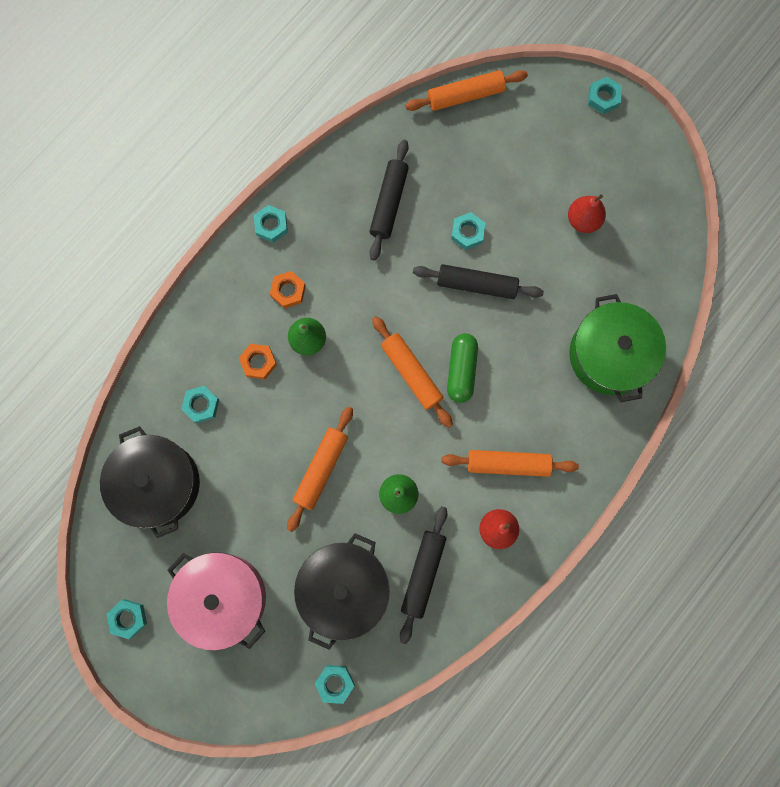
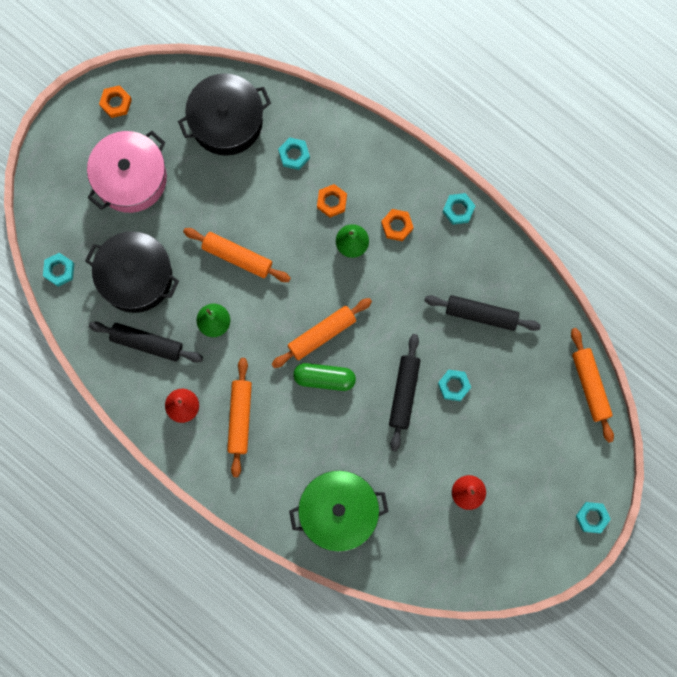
camera: 90 degrees right, 0 degrees up
turquoise nut [107,599,147,639] -> orange nut [99,85,132,118]

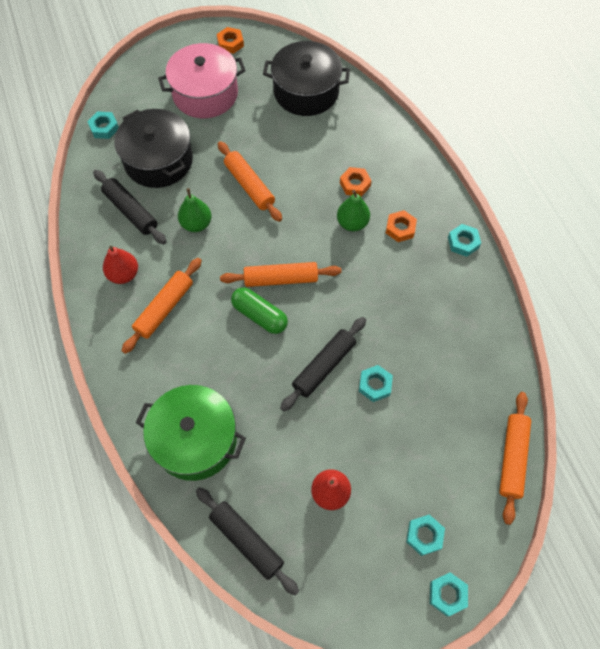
camera: 30 degrees right, 15 degrees down
turquoise nut [278,137,310,170] -> turquoise nut moved to [406,514,445,556]
black rolling pin [424,295,541,331] -> black rolling pin moved to [196,487,299,595]

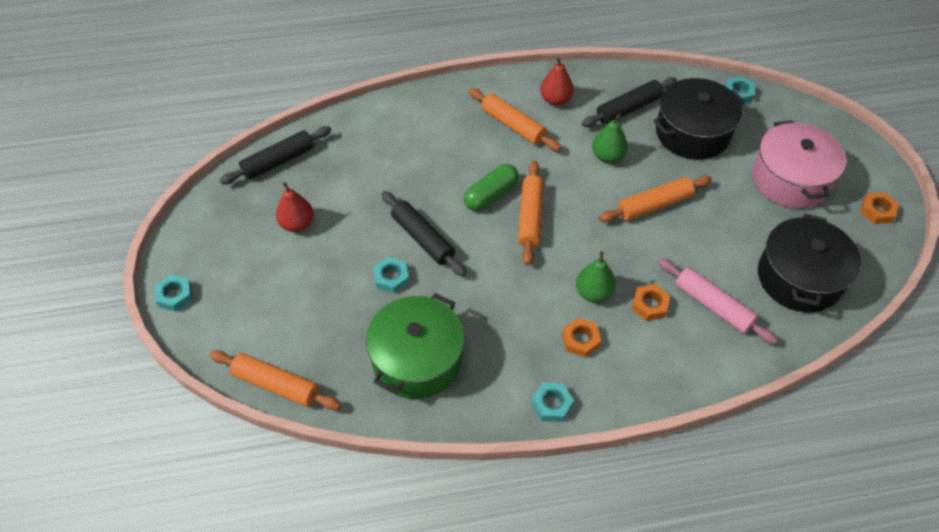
camera: 100 degrees right, 10 degrees down
green pot [136,385,246,481] -> green pot moved to [366,293,465,399]
turquoise nut [406,514,445,556] -> none
none -> pink rolling pin [658,258,778,344]

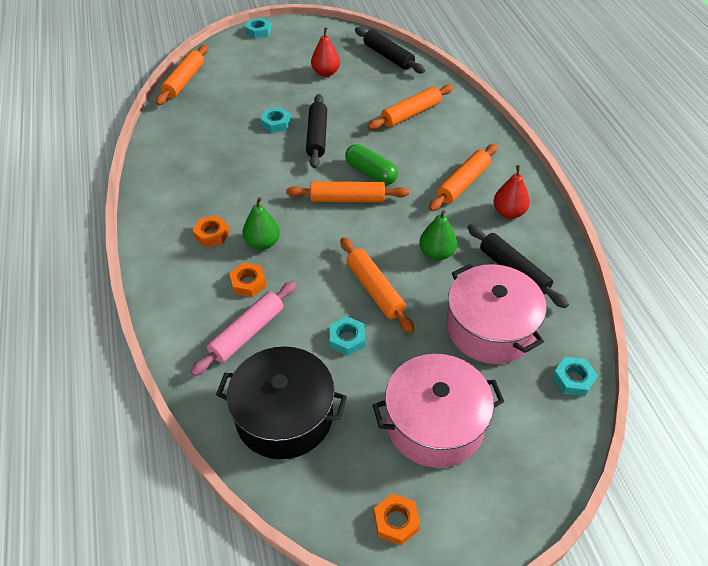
camera: 85 degrees right, 5 degrees down
green pot [366,293,465,399] -> none
black rolling pin [382,191,466,277] -> black rolling pin turned 45 degrees counterclockwise [306,94,327,168]
turquoise nut [531,383,574,422] -> turquoise nut moved to [330,316,365,356]
black pot [653,78,745,160] -> pink pot [446,264,546,364]
none -> orange rolling pin [368,85,453,130]

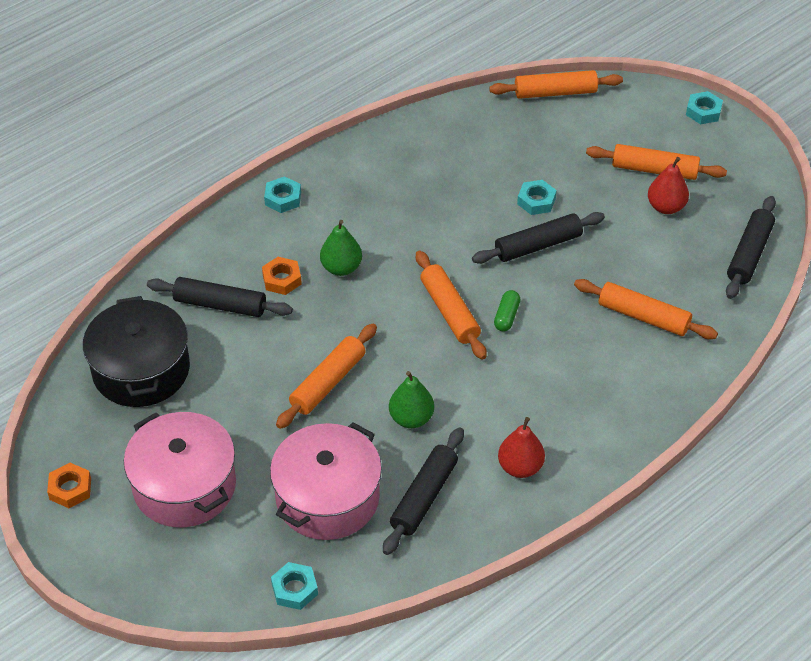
camera: 65 degrees right, 0 degrees up
pink rolling pin [191,281,296,376] -> black rolling pin [147,277,293,317]
orange nut [192,215,230,247] -> none
turquoise nut [330,316,365,356] -> turquoise nut moved to [264,176,301,213]
green capsule [345,144,398,185] -> green capsule [494,290,520,331], size x0.62
orange rolling pin [429,144,497,211] -> orange rolling pin moved to [586,144,727,180]

